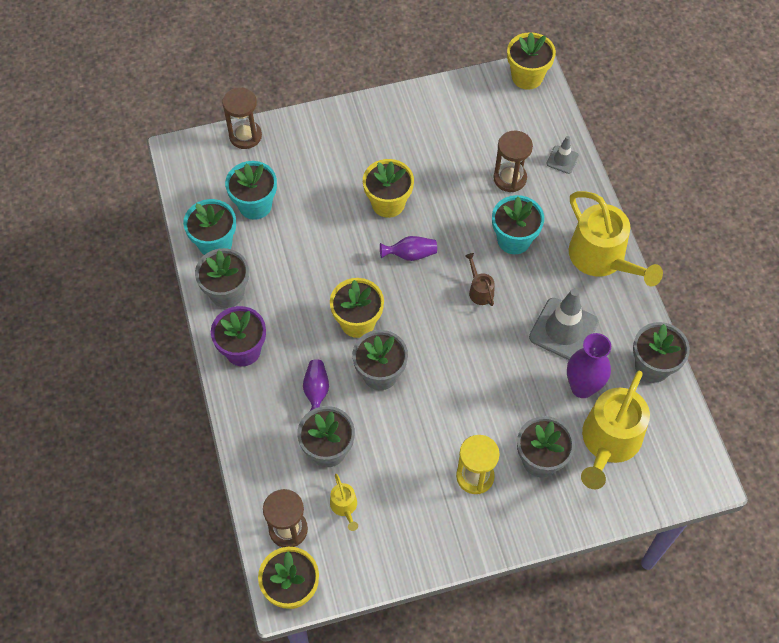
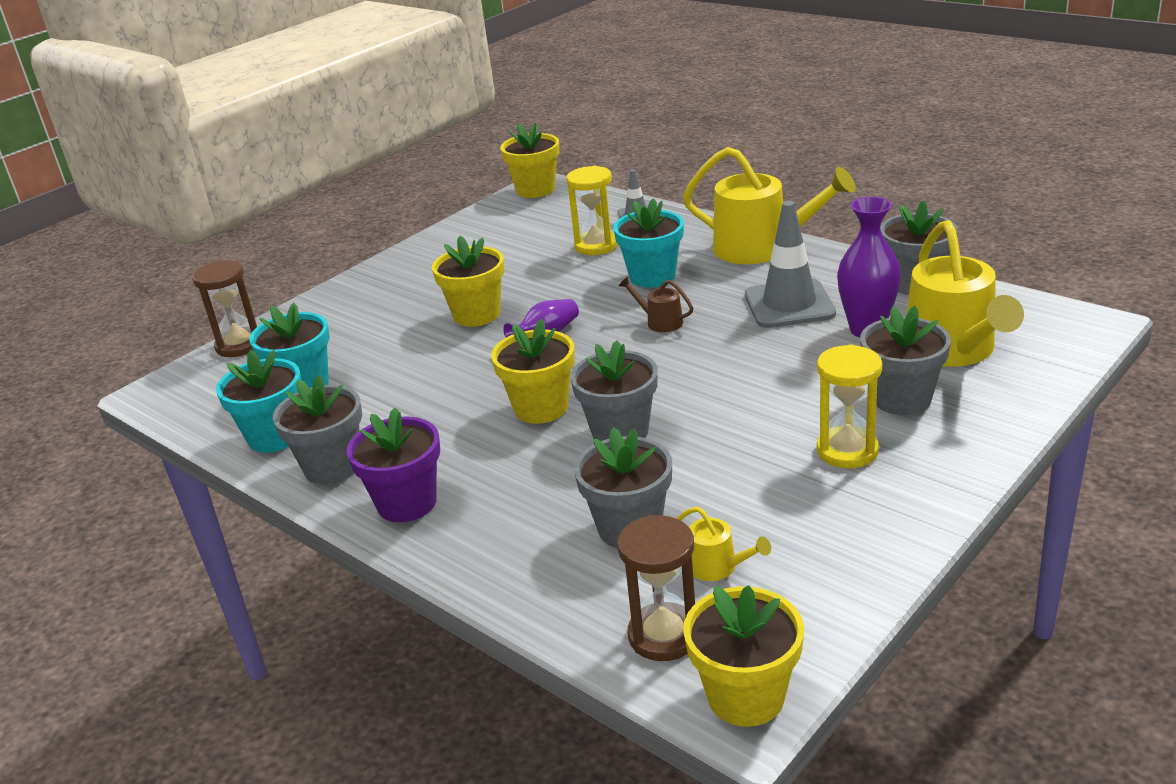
camera: 30 degrees left, 30 degrees down
purple vase [303,359,329,411] -> none
brown hourglass [493,131,533,192] -> yellow hourglass [566,166,618,255]

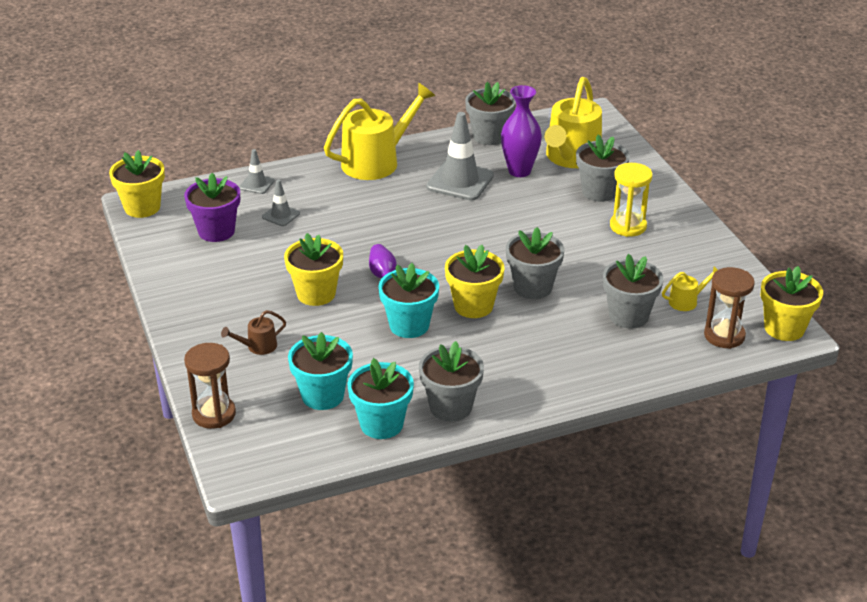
camera: 65 degrees left, 5 degrees up
purple flower pot [347,407,440,522] -> purple flower pot moved to [184,173,240,242]
yellow hourglass [566,166,618,255] -> grey traffic cone [262,179,300,226]
turquoise flower pot [613,198,684,288] -> turquoise flower pot moved to [378,263,439,338]
brown watering can [618,276,693,332] -> brown watering can moved to [221,310,286,355]
yellow watering can [906,220,1024,367] -> yellow watering can turned 90 degrees clockwise [544,77,602,168]

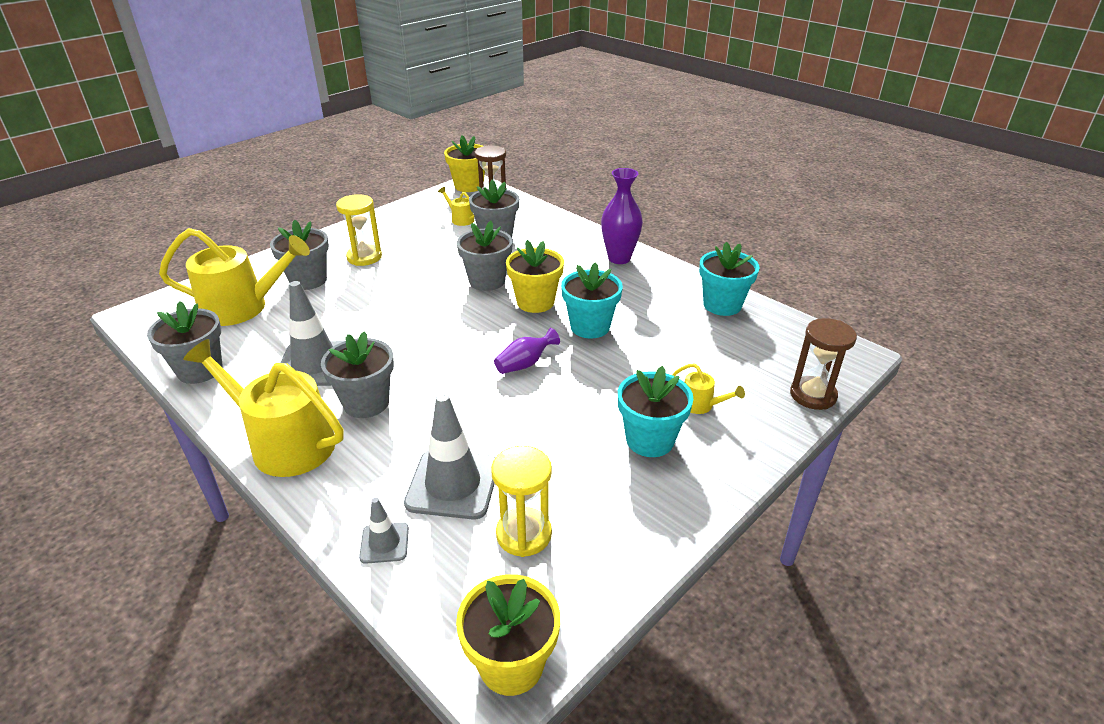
camera: 115 degrees left, 0 degrees up
purple flower pot [184,173,240,242] -> yellow hourglass [491,446,552,557]
brown watering can [221,310,286,355] -> yellow watering can [672,363,745,414]
grey traffic cone [262,179,300,226] -> grey traffic cone [404,393,496,520], size x1.94
yellow flower pot [284,233,343,306] -> none
turquoise flower pot [288,332,353,410] -> turquoise flower pot moved to [618,366,693,457]
grey flower pot [419,341,484,421] -> grey flower pot moved to [321,331,394,418]
purple vase [501,85,542,177] -> purple vase moved to [601,168,643,264]

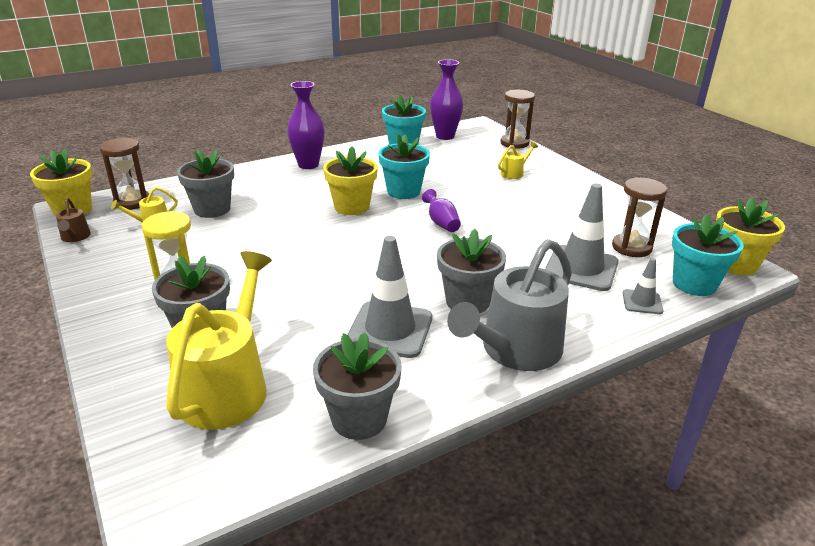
camera: 75 degrees left, 5 degrees down
yellow watering can [183,339,343,477] -> grey watering can [447,239,572,371]
grey flower pot [457,221,513,291] -> none
yellow hourglass [491,446,552,557] -> brown hourglass [612,177,668,257]
turquoise flower pot [618,366,693,457] -> turquoise flower pot moved to [672,214,744,296]
none -> brown watering can [56,197,91,242]
none -> purple vase [430,60,463,140]

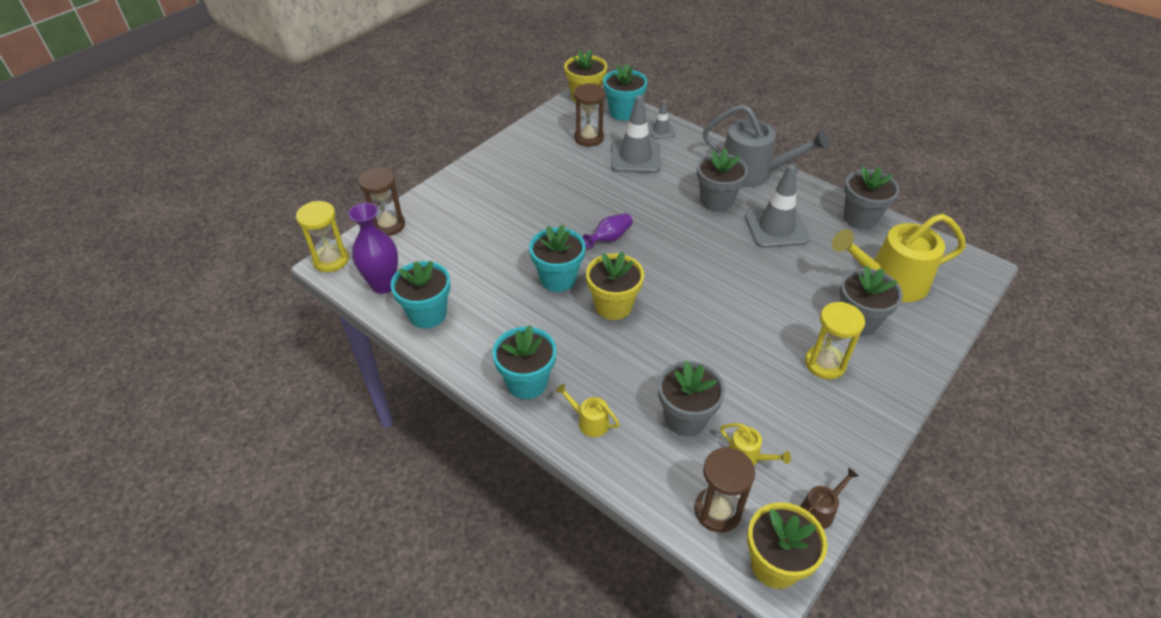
camera: 110 degrees left, 15 degrees up
purple vase [287,81,325,169] -> turquoise flower pot [492,325,557,399]
yellow watering can [498,142,538,179] -> yellow watering can moved to [556,384,620,437]
none -> yellow hourglass [296,201,349,272]

